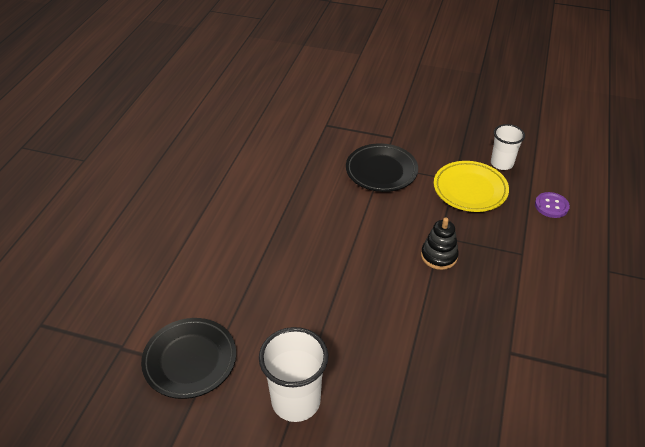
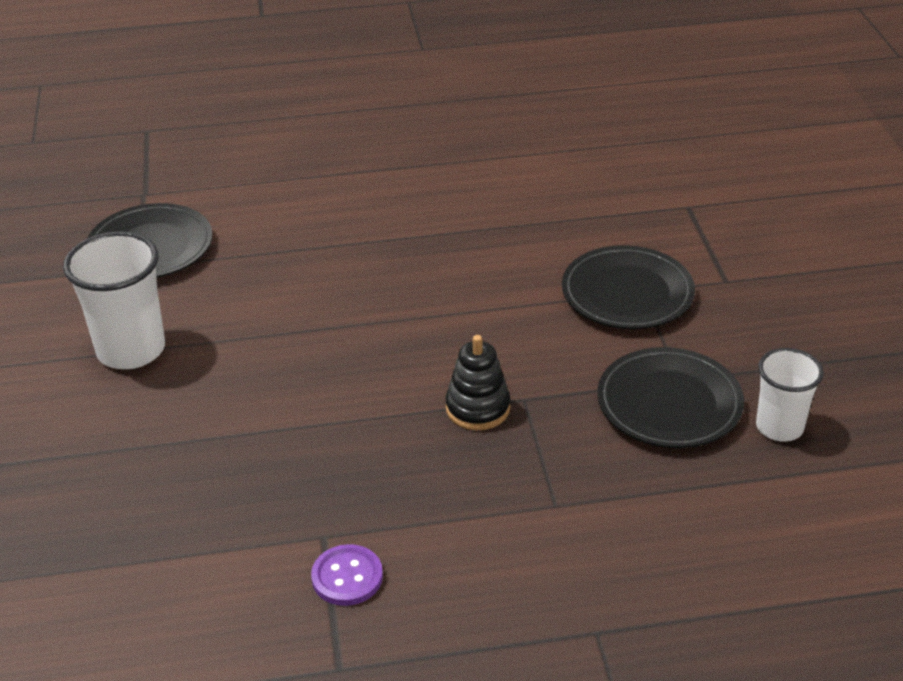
camera: 65 degrees right, 5 degrees down
yellow plate [434,161,509,212] -> black plate [597,347,744,448]
purple button [535,192,570,218] -> purple button moved to [311,544,383,606]

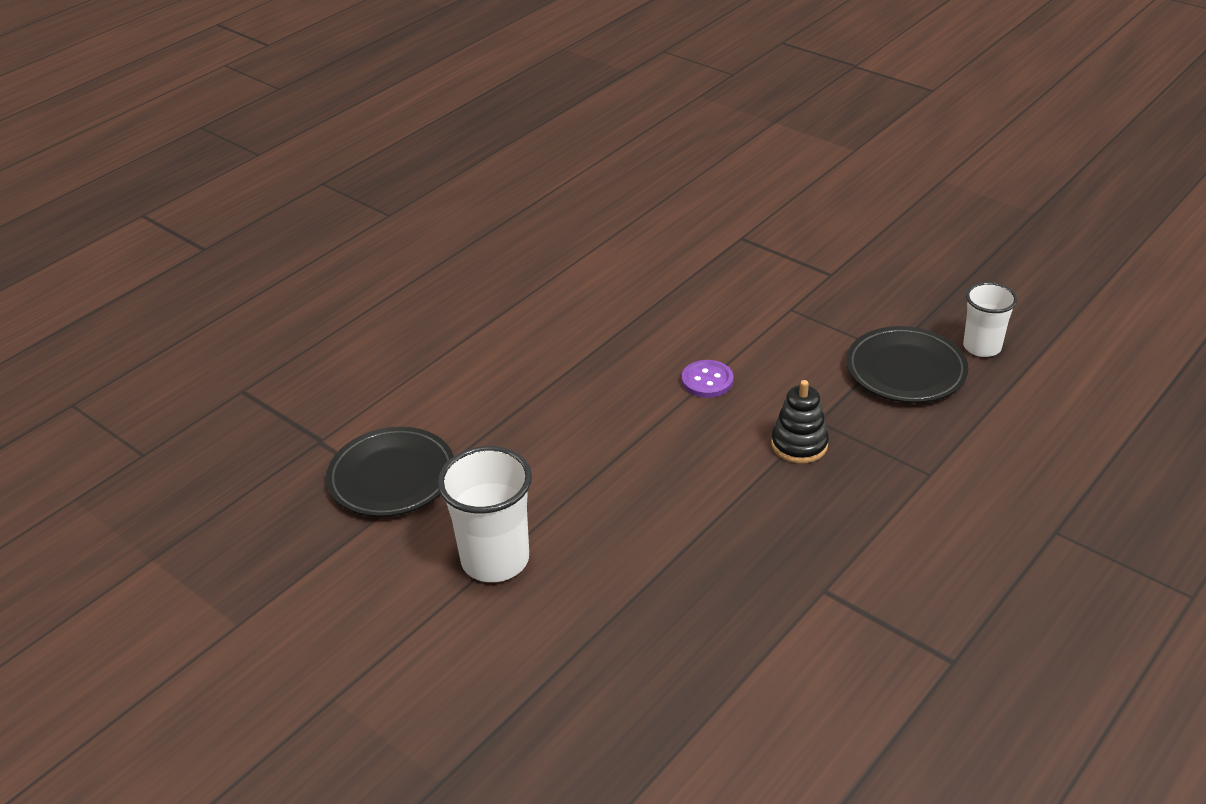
camera: 40 degrees left, 0 degrees up
purple button [311,544,383,606] -> purple button moved to [682,360,733,398]
black plate [562,245,695,329] -> none

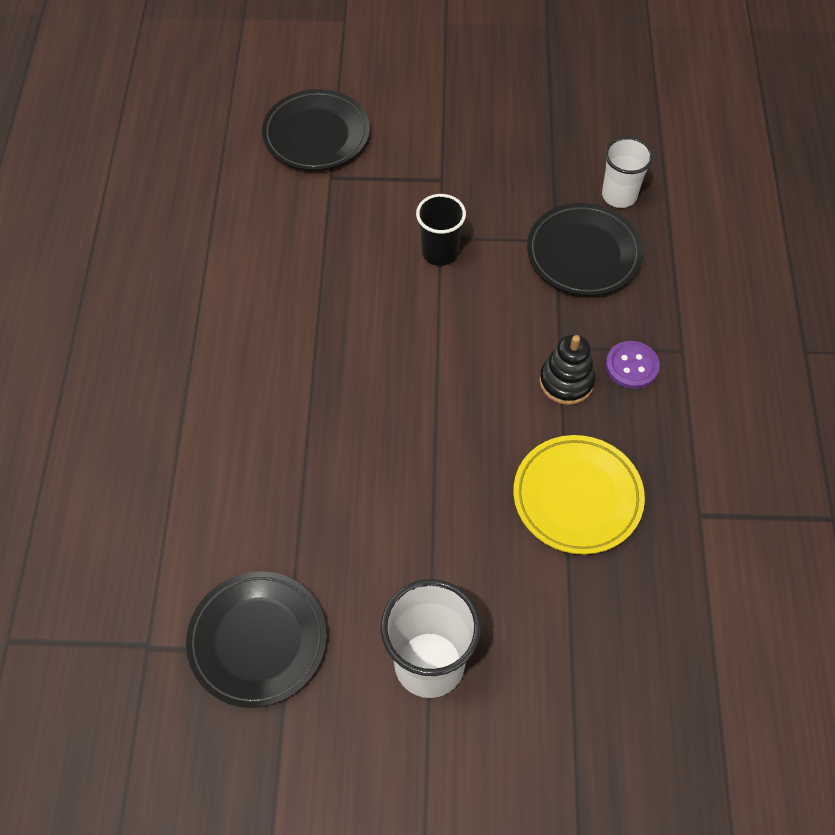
camera: 40 degrees left, 20 degrees up
purple button [682,360,733,398] -> purple button moved to [606,341,660,389]
none -> black plate [262,89,370,171]
none -> black cup [416,194,466,266]
none -> yellow plate [513,435,645,554]

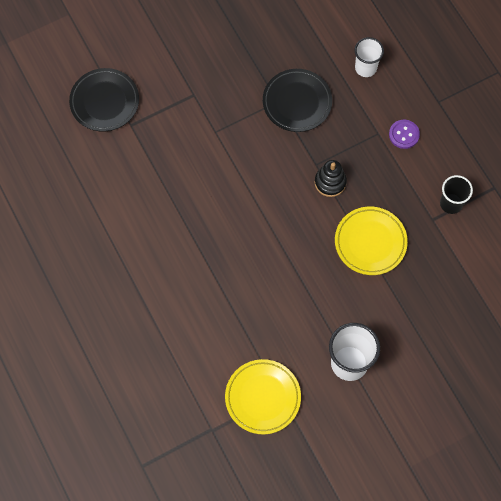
camera: 30 degrees left, 10 degrees up
black plate [186,571,327,708] -> yellow plate [225,359,301,434]
black cup [416,194,466,266] -> black cup moved to [440,175,473,214]
white cup [602,137,653,208] -> white cup moved to [354,37,384,77]
purple button [606,341,660,389] -> purple button moved to [389,120,420,149]

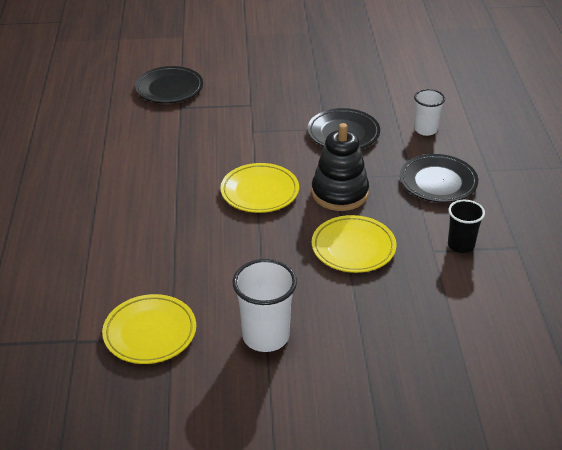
camera: 25 degrees right, 30 degrees down
black stacking toy [314,160,347,197] -> black stacking toy [312,123,369,211], size x1.62
purple button [389,120,420,149] -> black plate [400,154,478,203]
none -> yellow plate [220,163,299,213]

